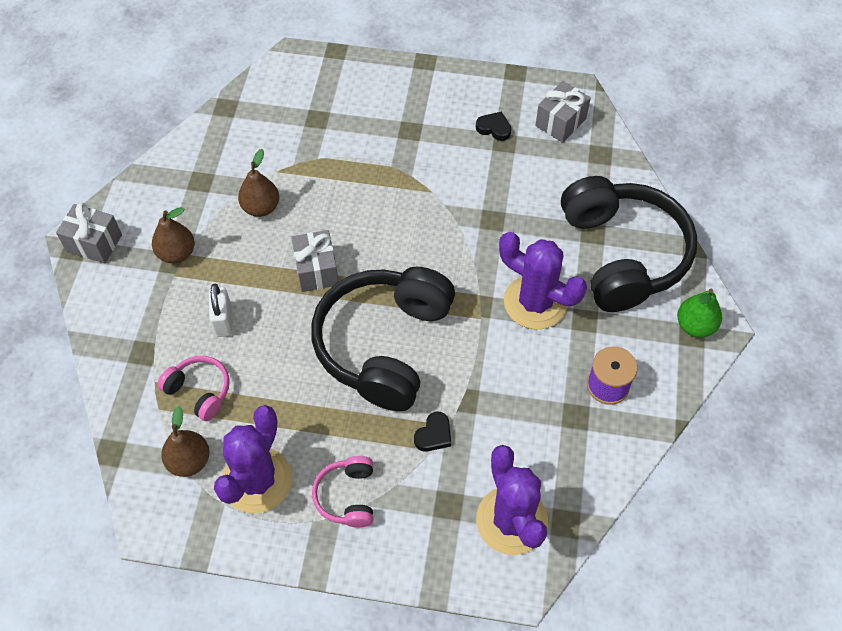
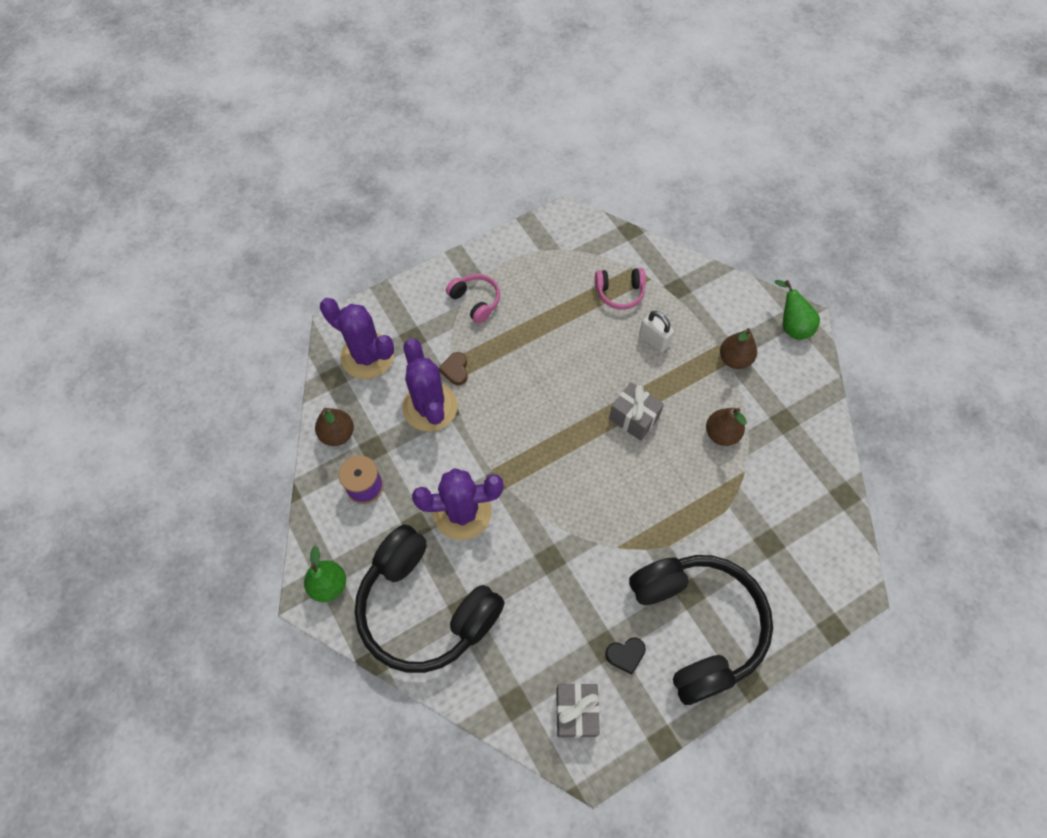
camera: 140 degrees right, 5 degrees up
grey gift [56,203,122,263] -> green pear [775,280,820,340]
brown pear [161,406,209,477] -> brown pear moved to [315,408,354,446]
purple cactus [214,405,292,513] -> purple cactus moved to [402,339,458,431]
black headphones [311,267,455,411] -> black headphones moved to [629,555,773,705]
black heart [414,412,451,452] -> brown heart [439,352,468,385]

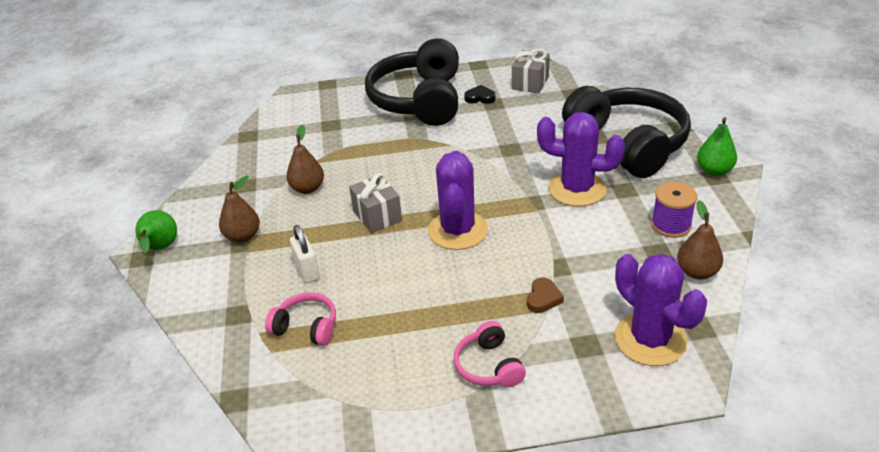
camera: 155 degrees left, 25 degrees down
purple cactus [402,339,458,431] -> purple cactus moved to [428,151,488,250]

